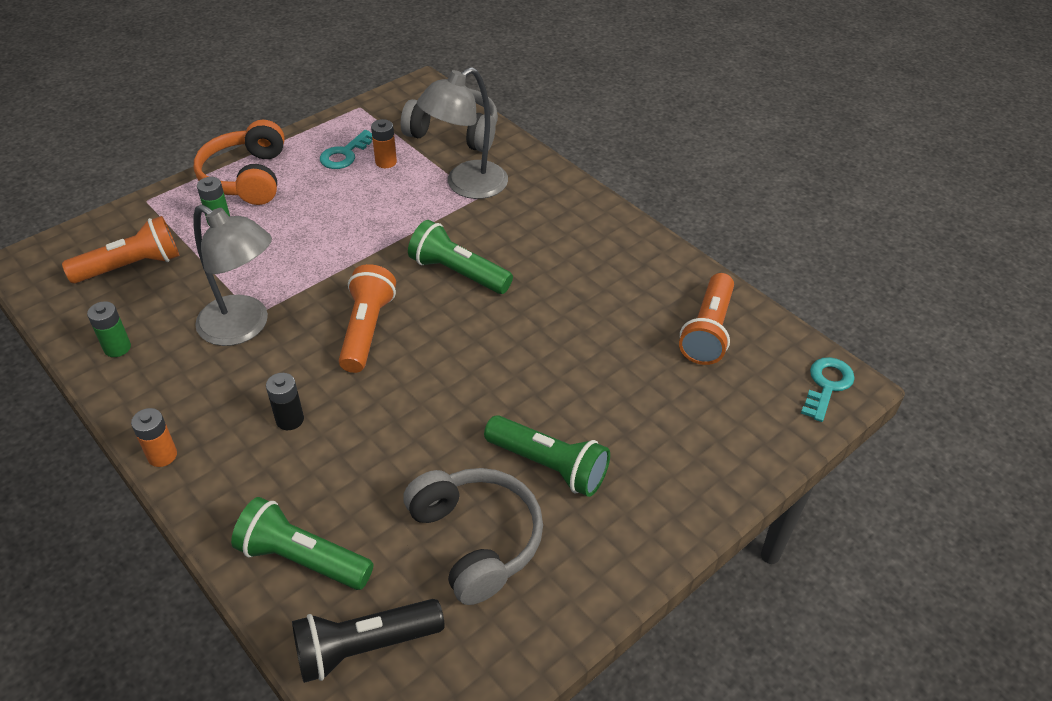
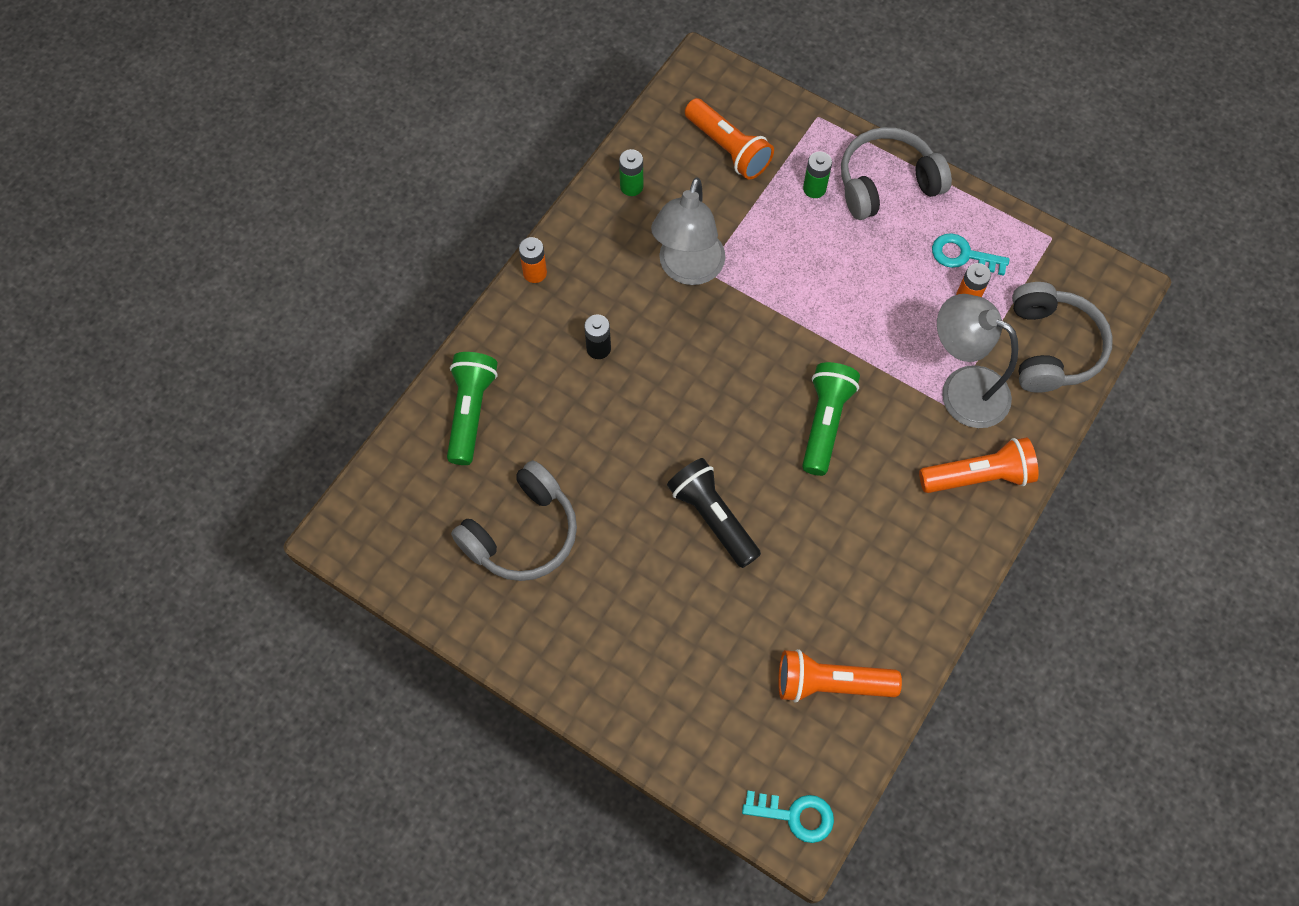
camera: 75 degrees right, 20 degrees up
orange headphones [194,120,285,205] -> grey headphones [841,127,952,220]
black flashlight [292,599,445,683] -> black flashlight moved to [667,458,761,568]
orange flashlight [339,264,396,373] -> orange flashlight moved to [919,437,1038,493]
green flashlight [484,415,610,497] -> none

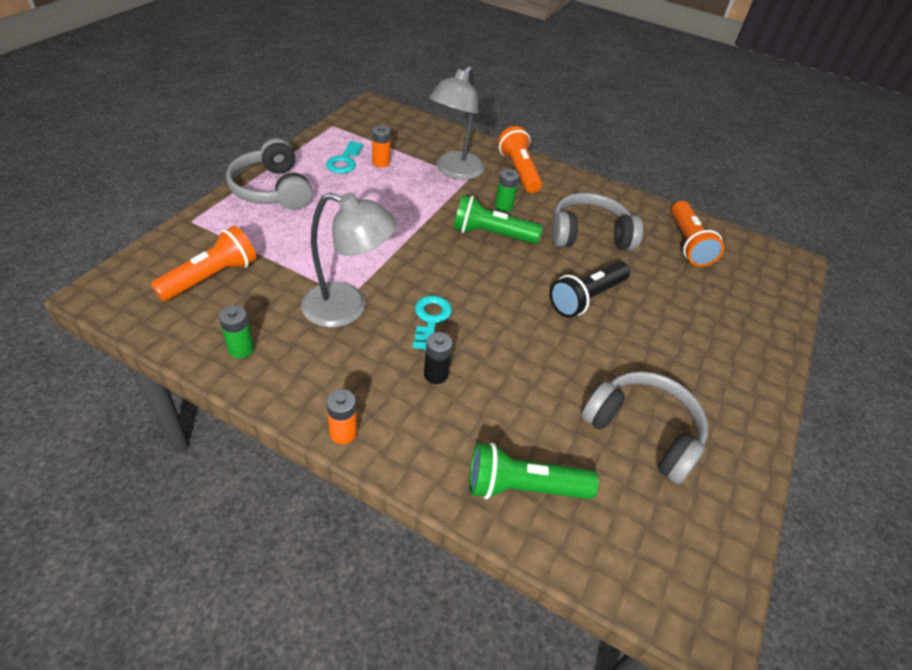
camera: 100 degrees left, 20 degrees down
turquoise key [742,791,834,843] -> turquoise key moved to [413,296,452,351]
green battery [803,151,832,198] -> green battery moved to [495,169,519,212]
grey headphones [1012,282,1113,393] -> grey headphones moved to [552,193,643,250]

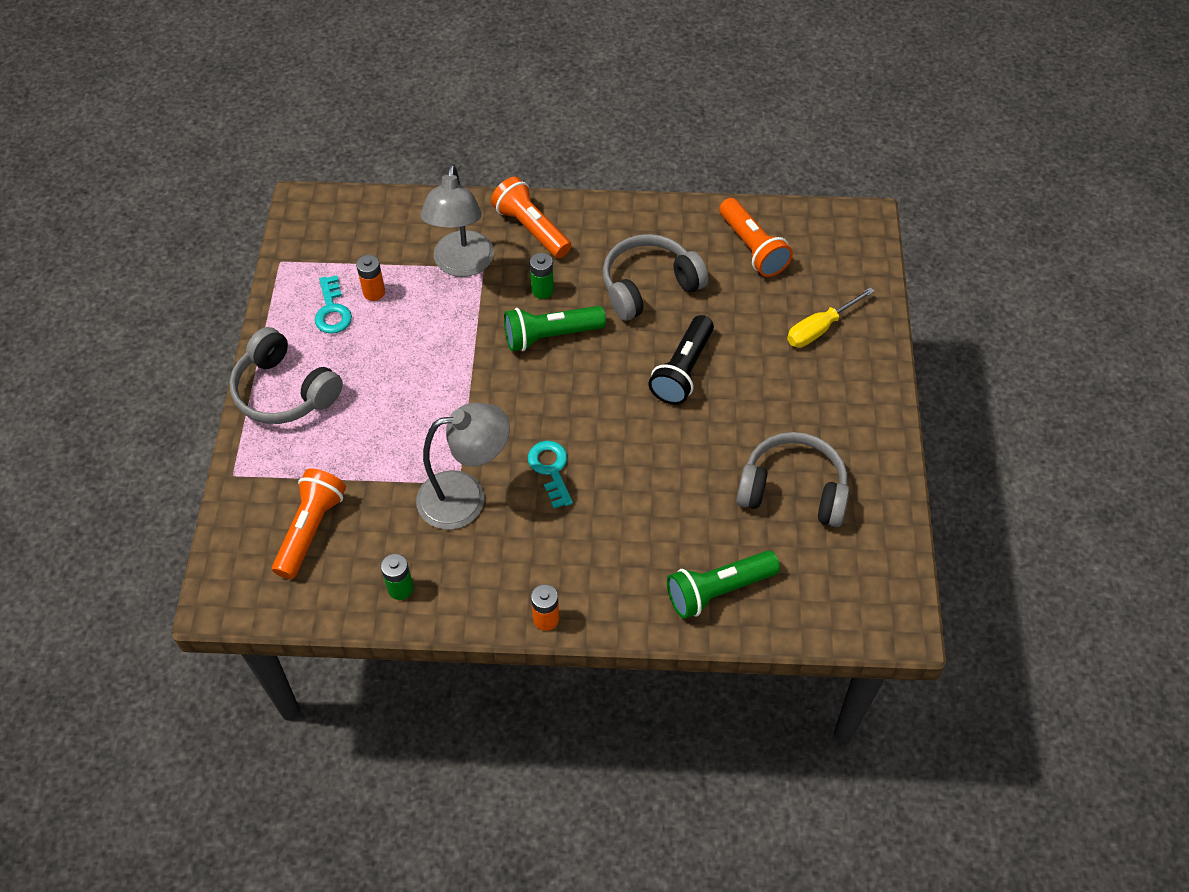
camera: 20 degrees left, 10 degrees up
black battery [424,332,453,384] -> none
none -> yellow screwdriver [787,287,875,347]

